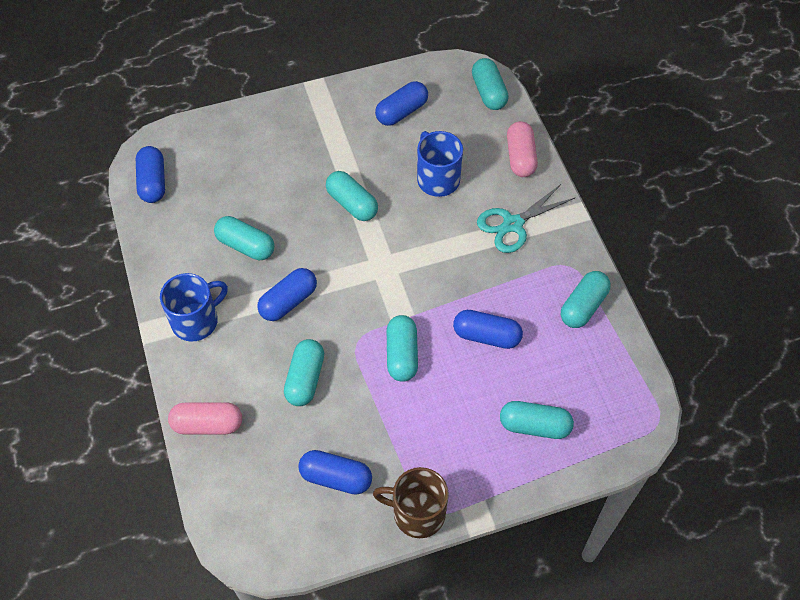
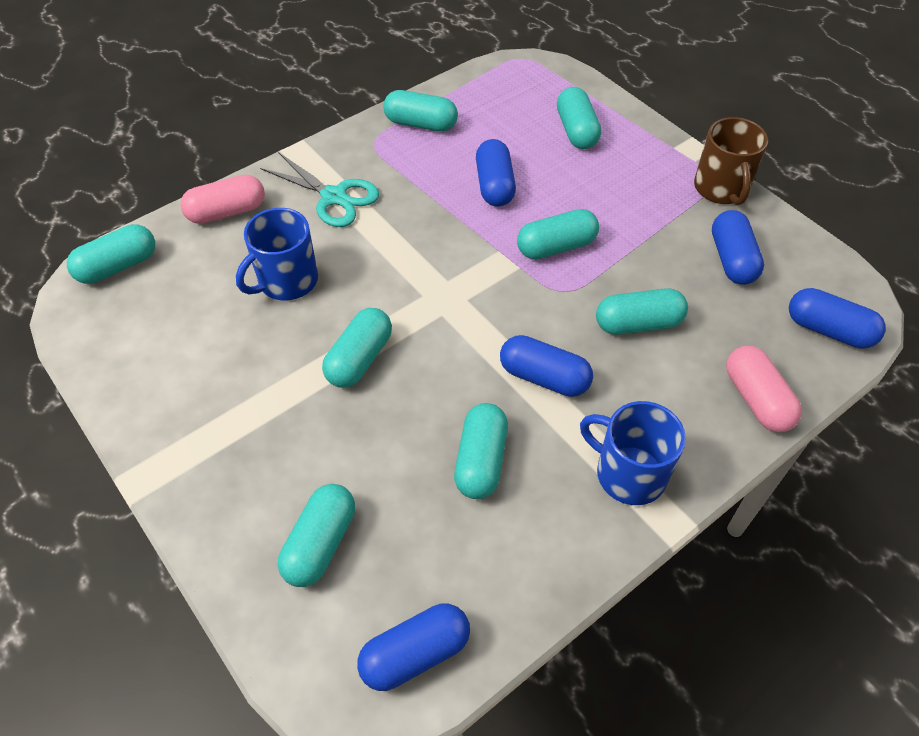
camera: 110 degrees left, 5 degrees down
blue capsule [375,81,428,126] -> blue capsule moved to [789,288,886,349]
none -> turquoise capsule [278,484,355,587]

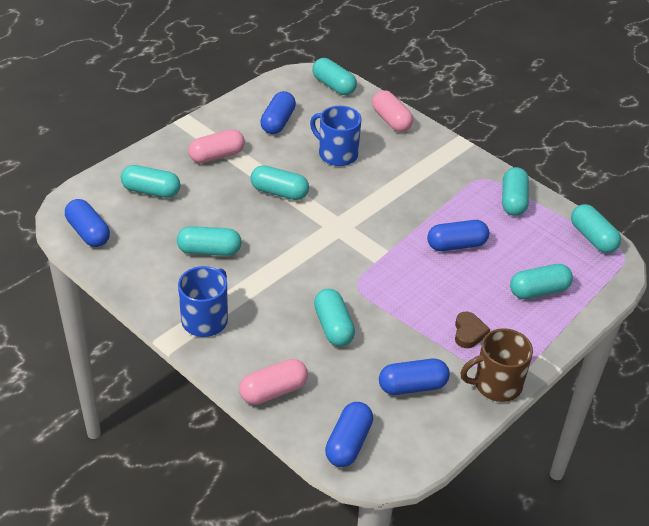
camera: 80 degrees right, 10 degrees down
turquoise scissors [260,152,379,227] -> none
blue capsule [500,335,593,397] -> blue capsule moved to [260,91,296,134]
turquoise capsule [517,209,599,259] -> turquoise capsule moved to [571,204,621,253]
none -> pink capsule [188,129,245,163]
none -> brown heart [455,312,490,348]

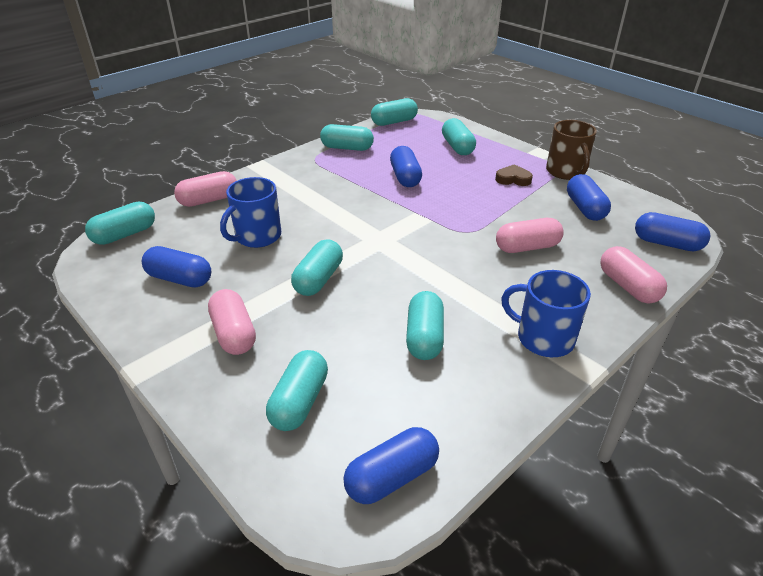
camera: 85 degrees left, 5 degrees down
turquoise capsule [314,289,355,346] -> pink capsule [496,218,564,253]

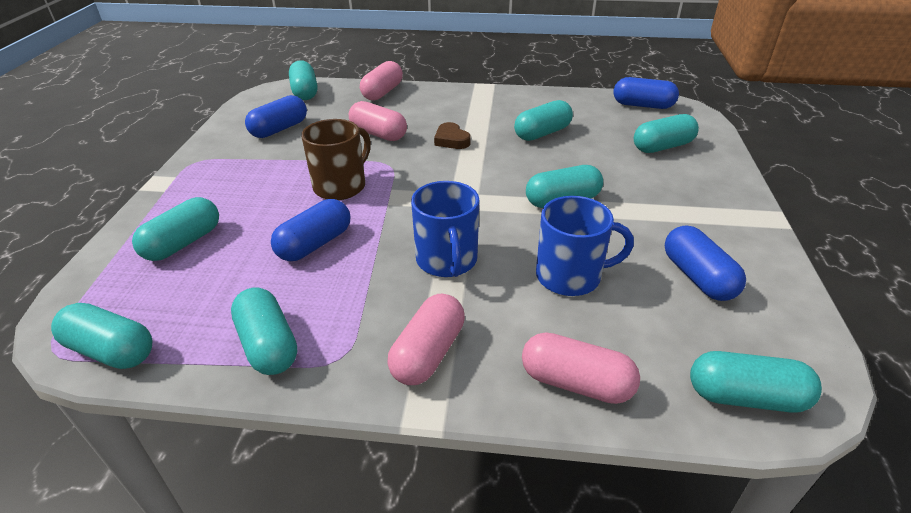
camera: 130 degrees left, 0 degrees up
pink capsule [208,289,256,355] -> pink capsule moved to [387,294,465,385]
brown heart [495,164,533,186] -> brown heart moved to [434,122,471,149]
blue mug [501,270,591,357] -> blue mug moved to [411,181,479,277]
brown mug [546,120,597,180] -> brown mug moved to [301,119,371,200]
blue capsule [635,212,710,251] -> turquoise capsule [289,60,318,100]

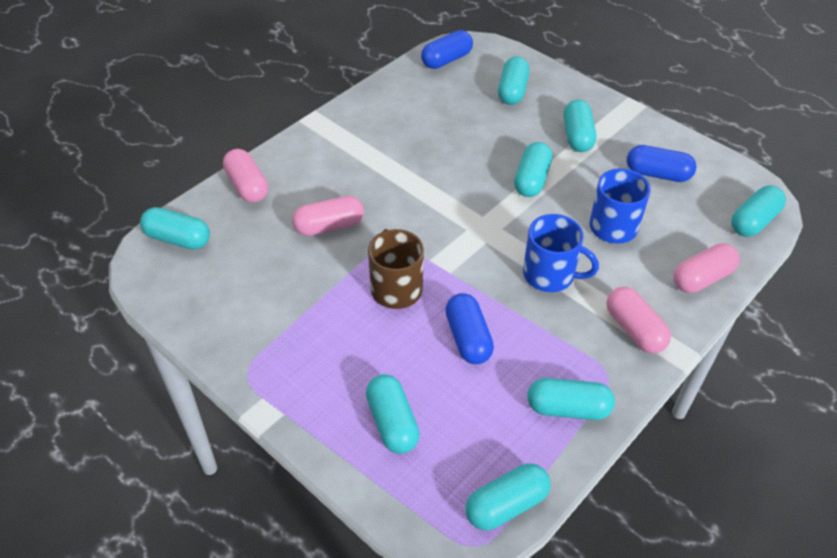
camera: 55 degrees left, 10 degrees up
blue capsule [245,95,307,138] -> none
brown heart [434,122,471,149] -> none
turquoise capsule [514,100,573,141] -> turquoise capsule moved to [564,99,596,152]

